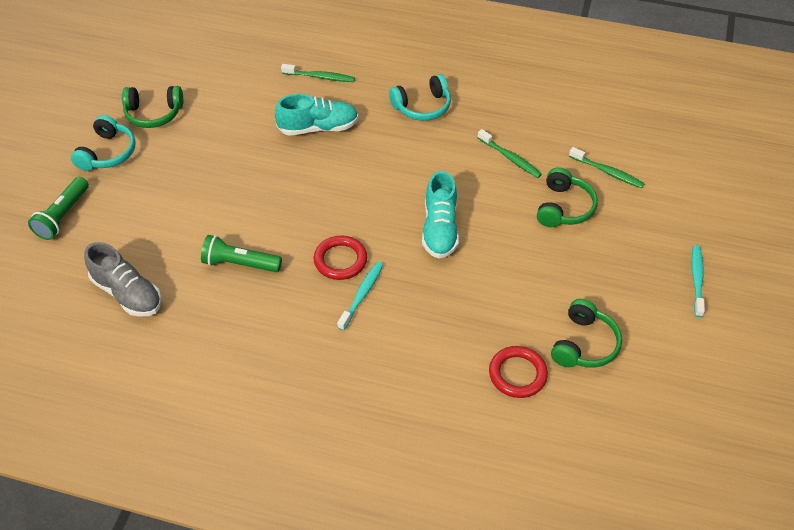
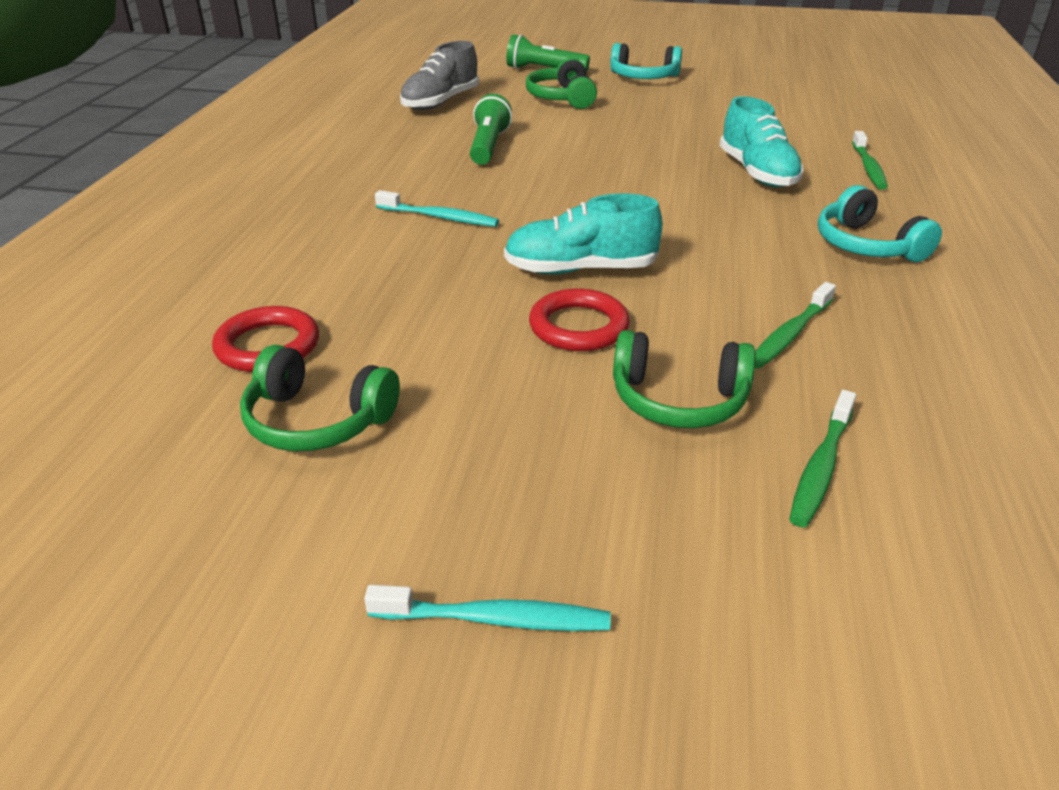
camera: 85 degrees right, 15 degrees down
green headphones [122,86,183,128] -> green headphones moved to [526,58,597,109]
red ring [314,235,367,280] -> red ring moved to [529,289,630,351]

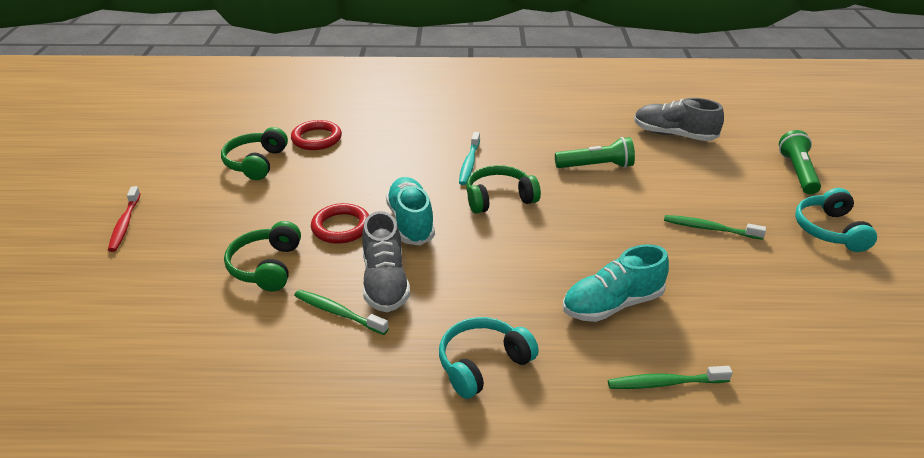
camera: 80 degrees right, 0 degrees up
turquoise toothbrush [364,585,611,631] -> red toothbrush [108,186,141,252]
green headphones [526,58,597,109] -> green headphones moved to [466,165,541,214]
green toothbrush [789,390,856,527] -> green toothbrush moved to [664,215,766,240]
none -> grey shoe [362,211,410,312]

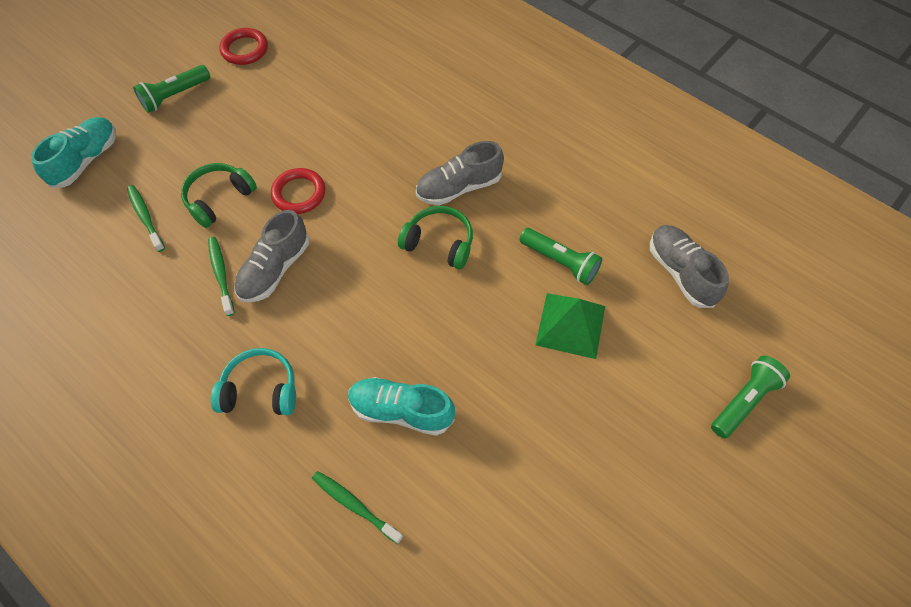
camera: 40 degrees right, 25 degrees up
red toothbrush [108,186,141,252] -> green flashlight [133,65,210,113]
green headphones [221,127,288,180] -> none
red ring [291,120,342,150] -> red ring moved to [219,28,268,65]
turquoise shoe [386,177,435,245] -> turquoise shoe moved to [31,117,116,188]
turquoise toothbrush [459,132,480,185] -> grey shoe [416,141,504,205]
green toothbrush [664,215,766,240] -> green toothbrush moved to [127,185,165,252]
turquoise headphones [795,188,877,252] -> none
none -> green pyramid [536,293,605,359]

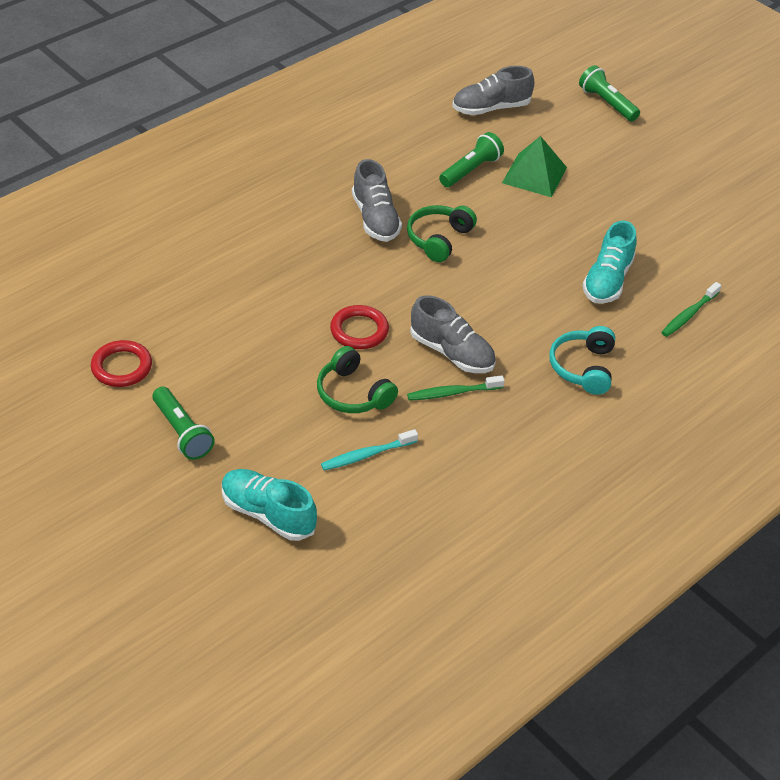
camera: 85 degrees left, 15 degrees down
green toothbrush [127,185,165,252] -> turquoise toothbrush [321,429,418,470]

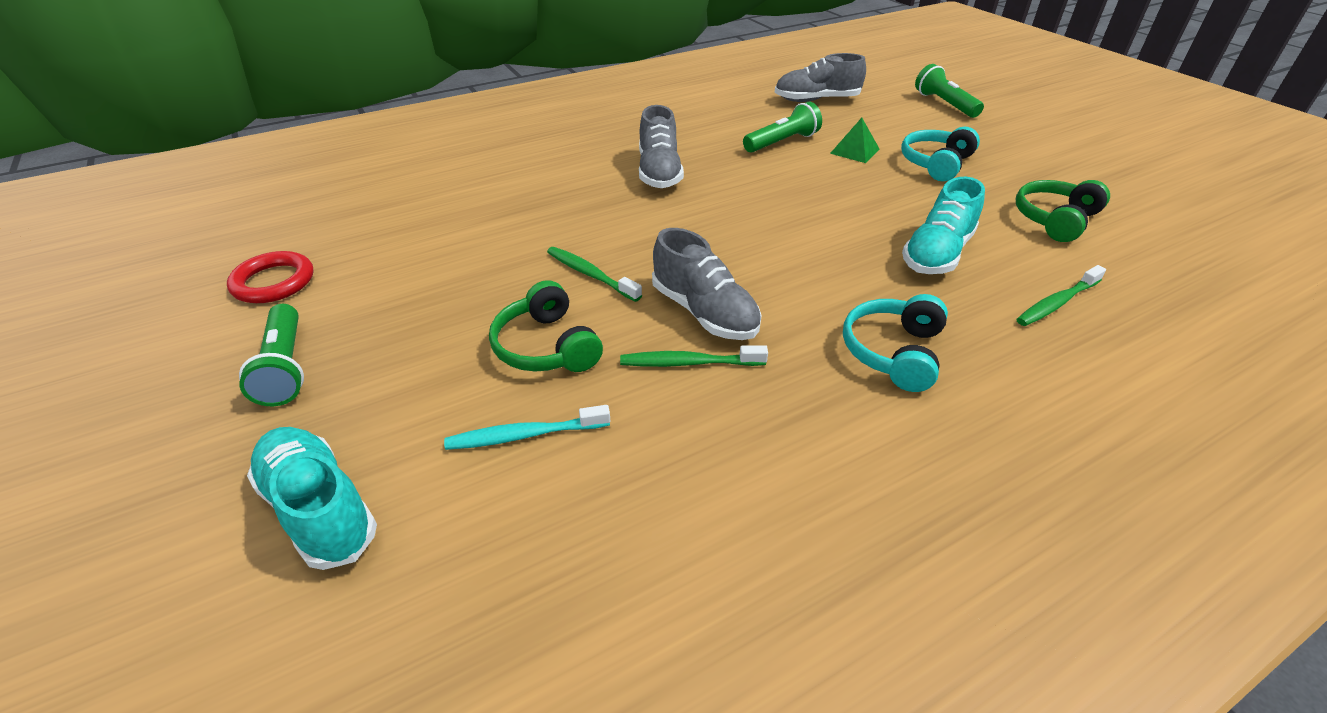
camera: 15 degrees right, 5 degrees down
red ring [330,305,389,349] -> green toothbrush [547,247,642,302]
green headphones [407,205,477,262] -> green headphones moved to [1016,180,1110,242]
green pyramid [502,136,567,197] -> green pyramid [830,118,879,163], size x0.63
none -> turquoise headphones [901,126,980,181]

